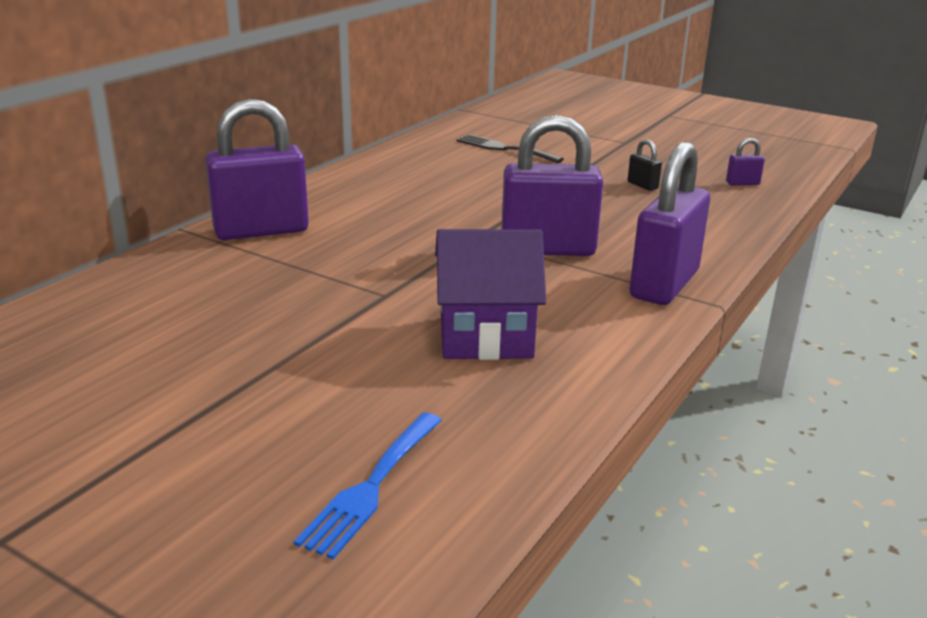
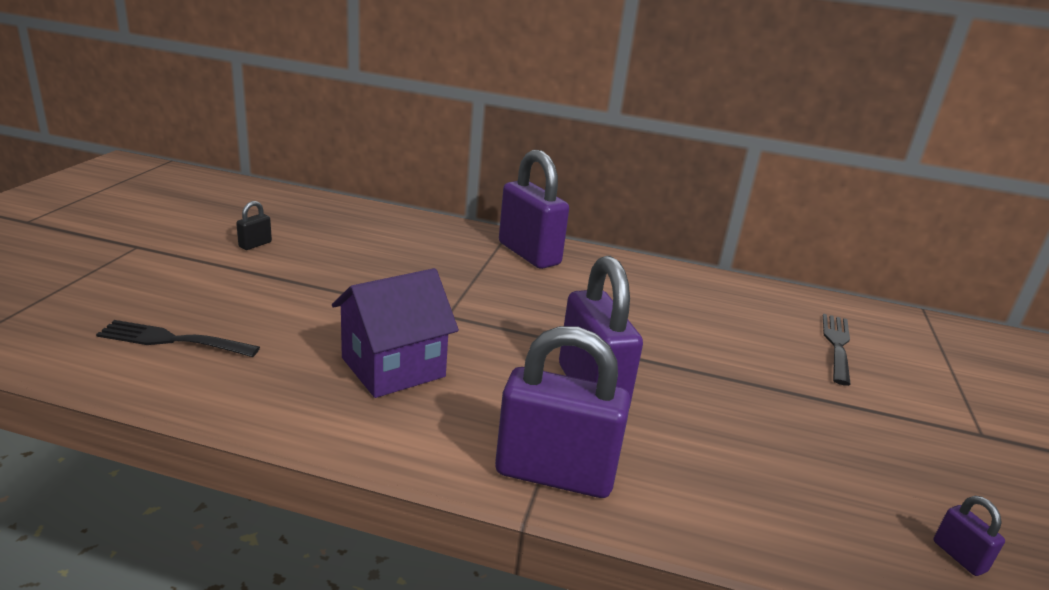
camera: 70 degrees right, 0 degrees up
blue fork [294,413,442,559] -> black fork [96,320,260,357]
purple house [435,229,546,360] -> purple house turned 75 degrees clockwise [332,268,459,398]
black padlock [627,139,662,191] -> black padlock moved to [236,201,272,250]

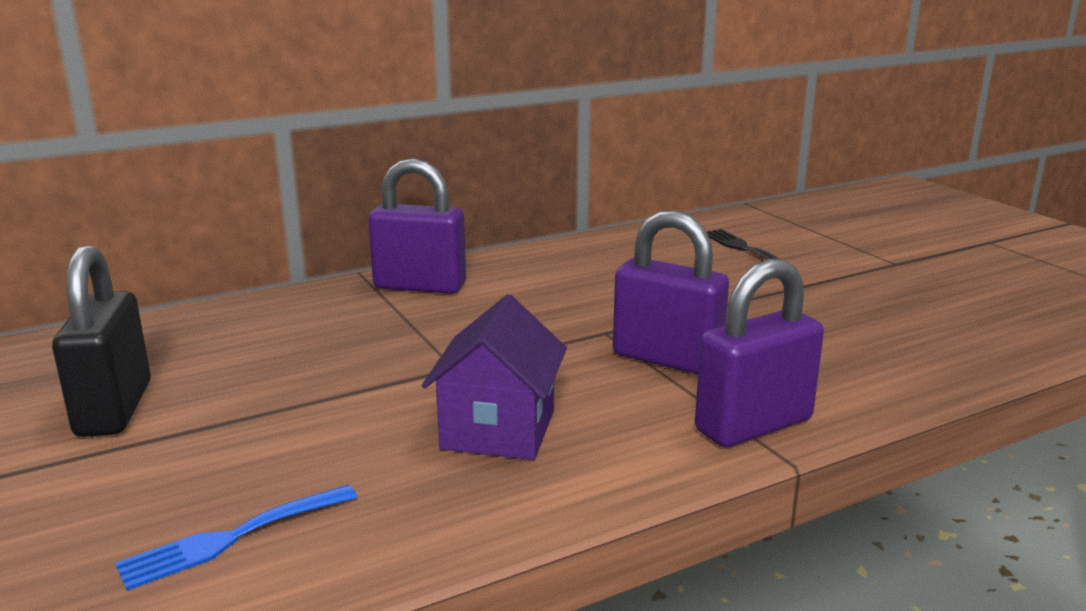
camera: 40 degrees left, 5 degrees down
black fork [96,320,260,357] -> blue fork [115,485,358,591]
black padlock [236,201,272,250] -> black padlock [52,245,151,437], size x2.43
purple padlock [934,496,1005,576] -> none

